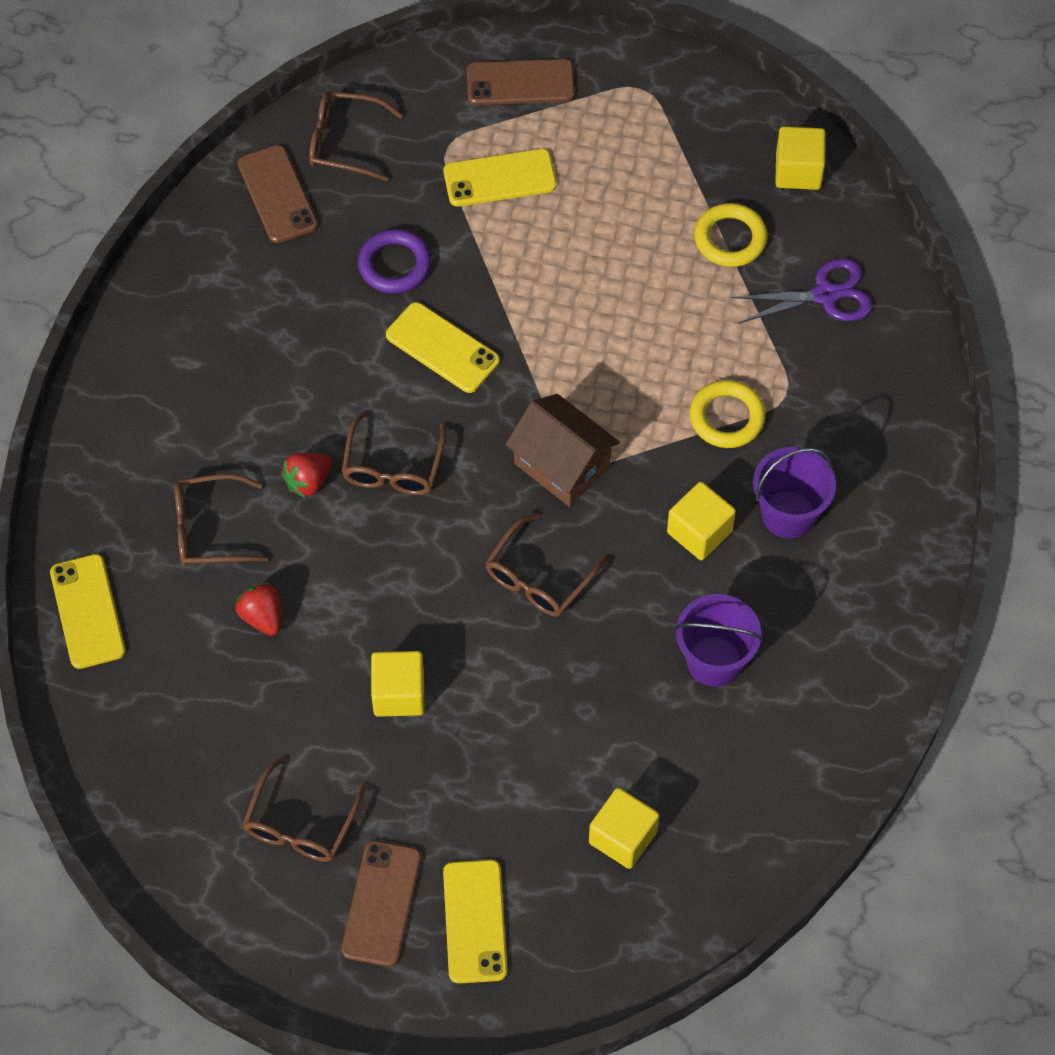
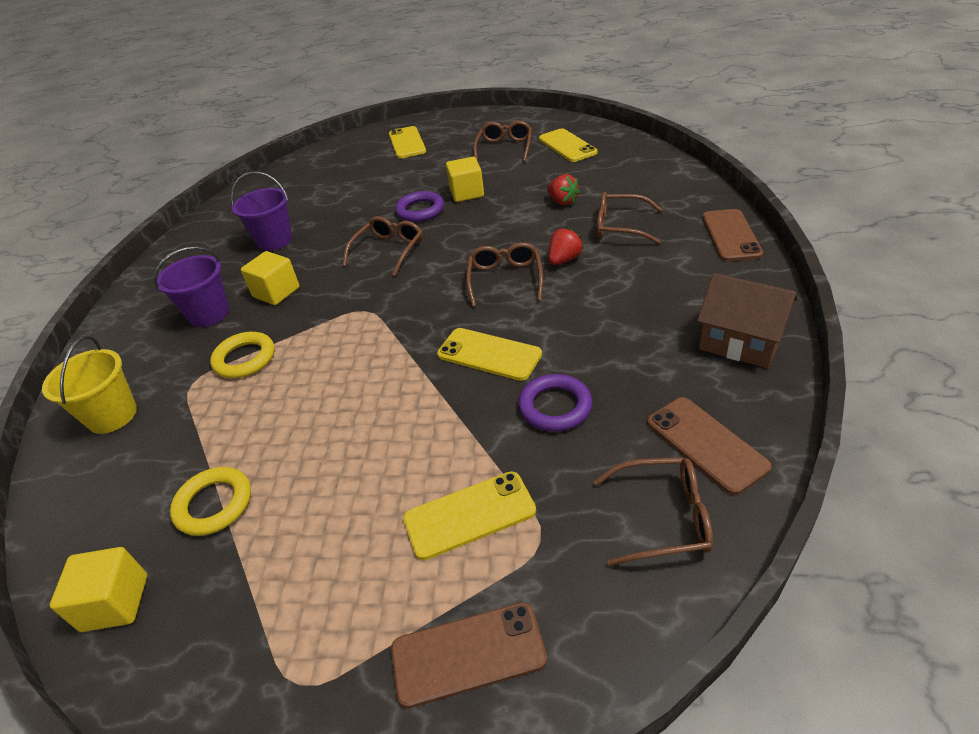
camera: 175 degrees right, 20 degrees down
yellow phone [50,554,126,669] -> yellow phone moved to [539,128,598,162]
brown glasses [175,474,269,566] -> brown glasses turned 150 degrees counterclockwise [597,192,662,244]
brown phone [341,841,421,967] -> brown phone moved to [702,209,763,261]
brown house [505,394,620,507] -> brown house moved to [697,273,798,368]
yellow cube [589,788,659,869] -> none
purple scissors [731,258,873,324] -> none
none -> yellow bucket [42,336,137,434]
none -> purple ring [395,191,444,222]

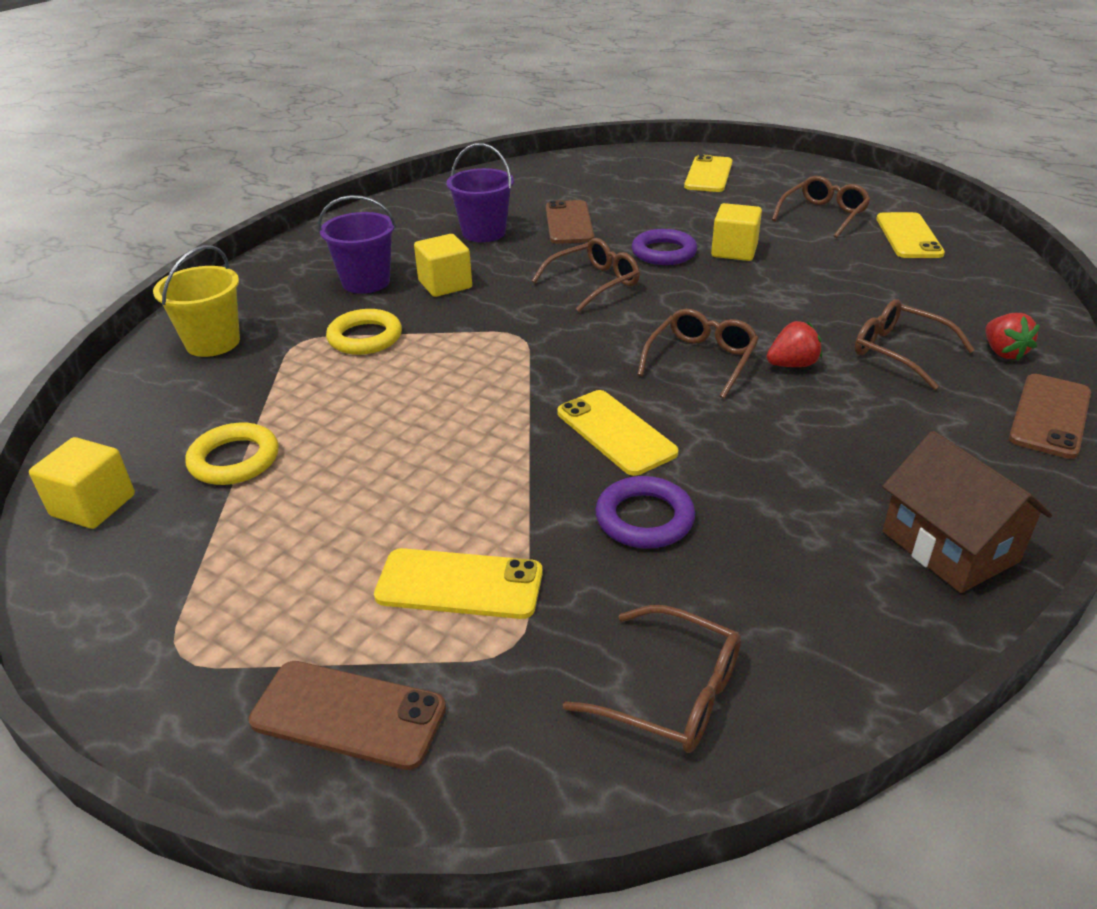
camera: 25 degrees right, 5 degrees down
red strawberry [547,174,580,205] -> red strawberry moved to [985,313,1040,360]
brown phone [647,397,772,495] -> brown phone moved to [546,200,594,244]

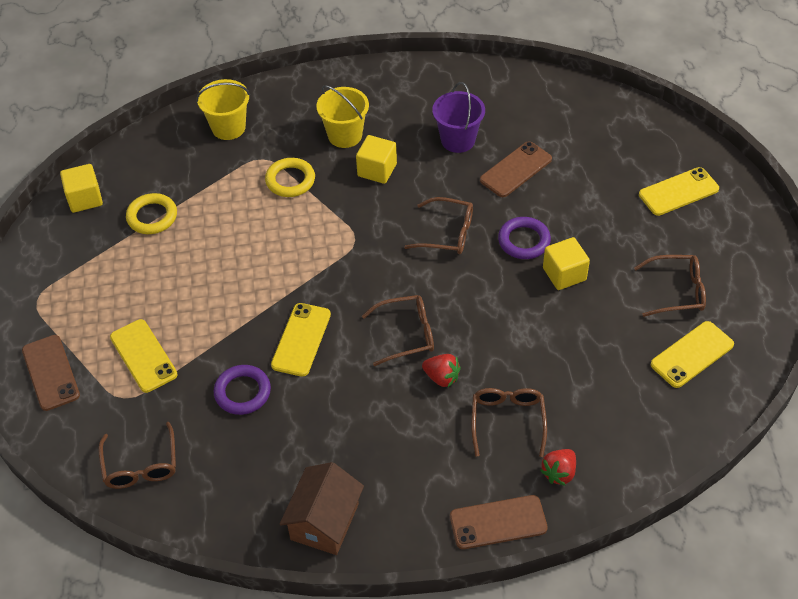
camera: 50 degrees right, 15 degrees up
purple bucket [318,195,396,294] -> yellow bucket [316,85,369,148]

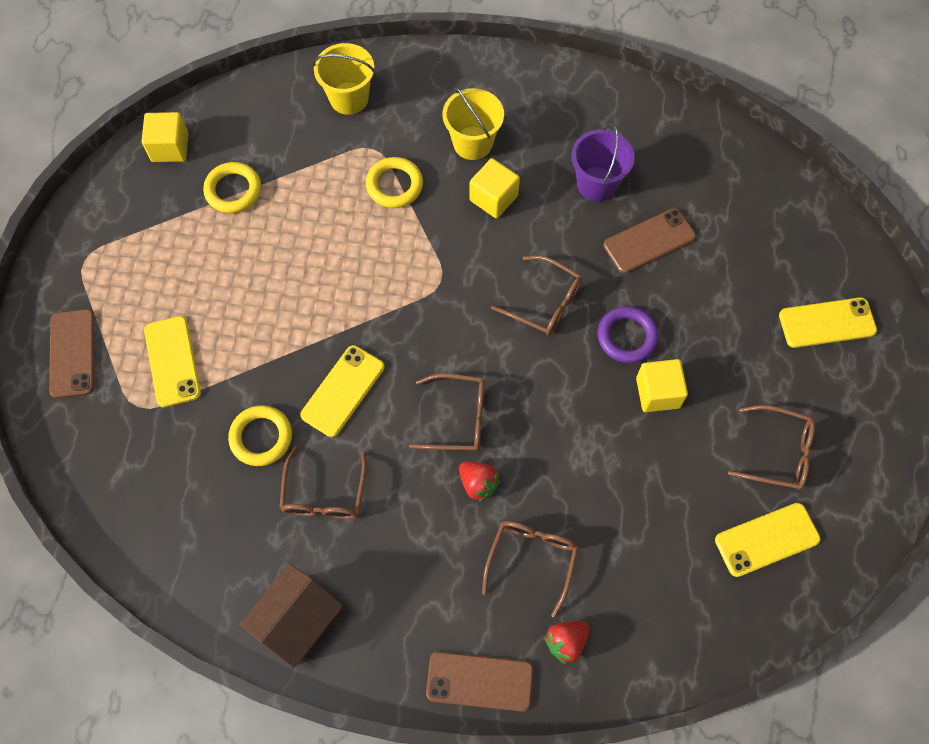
camera: 15 degrees right, 15 degrees up
brown glasses [98,422,176,489] -> brown glasses moved to [279,446,367,519]
purple ring [214,365,271,415] -> yellow ring [228,405,292,466]

